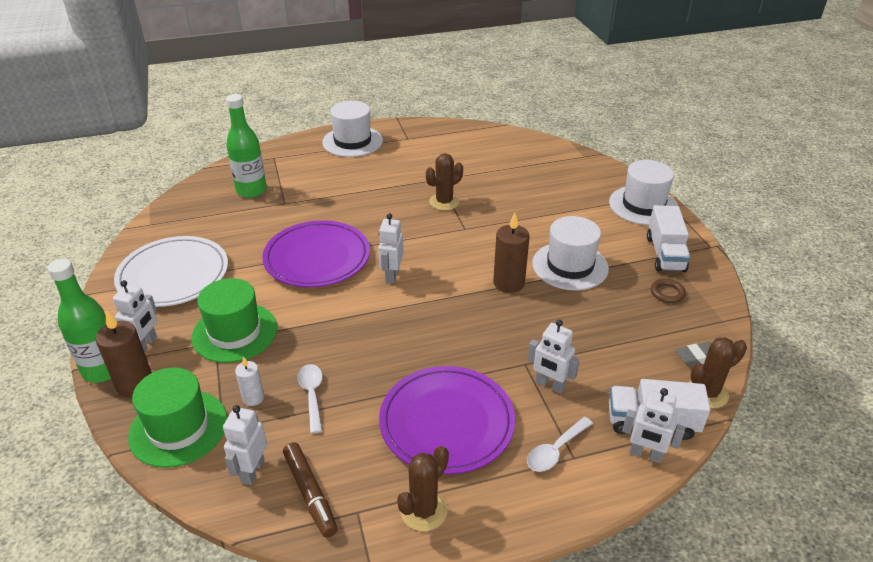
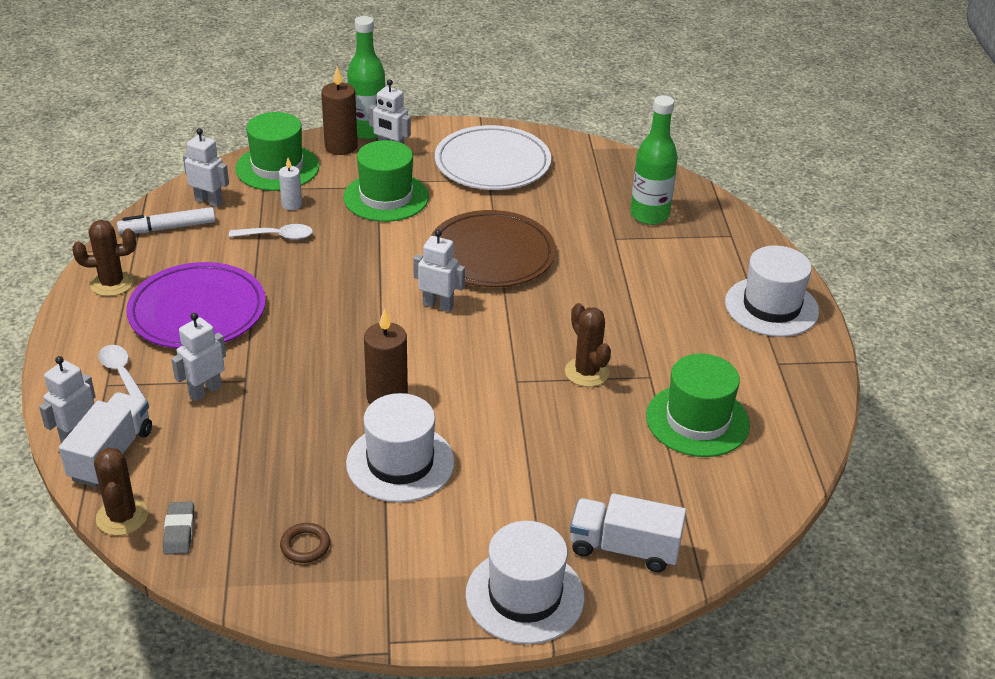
camera: 100 degrees right, 0 degrees up
purple plate [262,220,370,288] -> brown plate [430,210,556,287]
brown marker [283,442,338,538] -> white marker [117,207,215,234]
brown cactus [397,446,449,531] -> brown cactus turned 60 degrees counterclockwise [72,220,136,296]
white truck [647,205,690,272] -> white truck moved to [570,493,686,572]
none -> green hat [646,354,750,457]

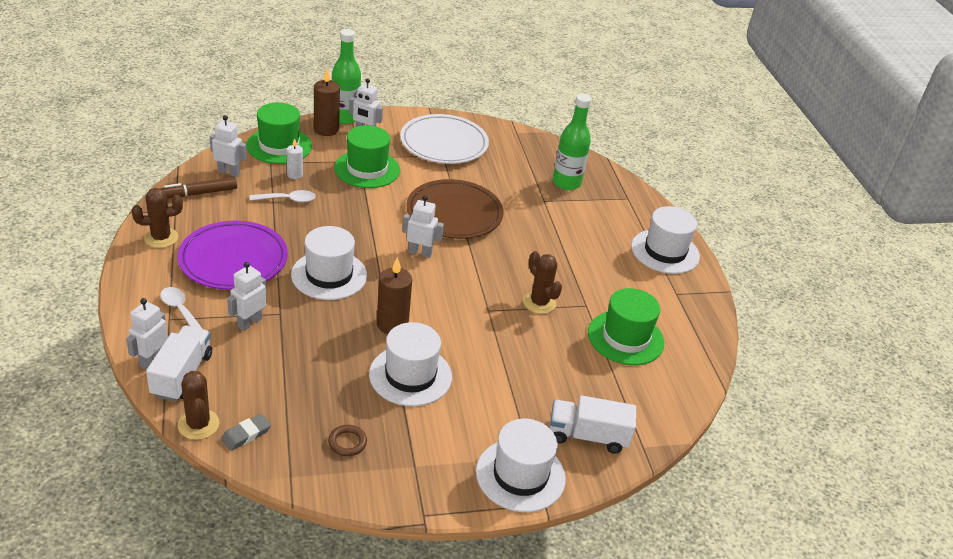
camera: 10 degrees left, 0 degrees up
white marker [117,207,215,234] -> brown marker [160,177,237,198]
grey eraser [163,502,194,554] -> grey eraser turned 60 degrees clockwise [221,414,271,451]
none -> white hat [291,226,367,300]

